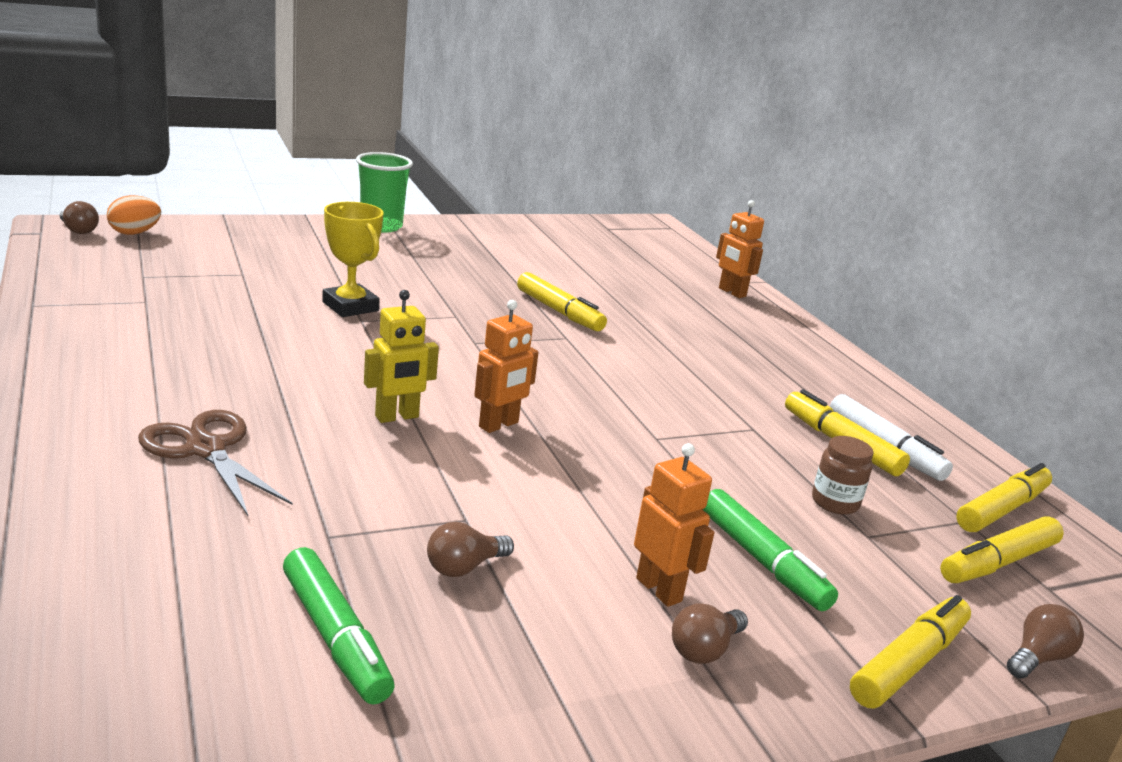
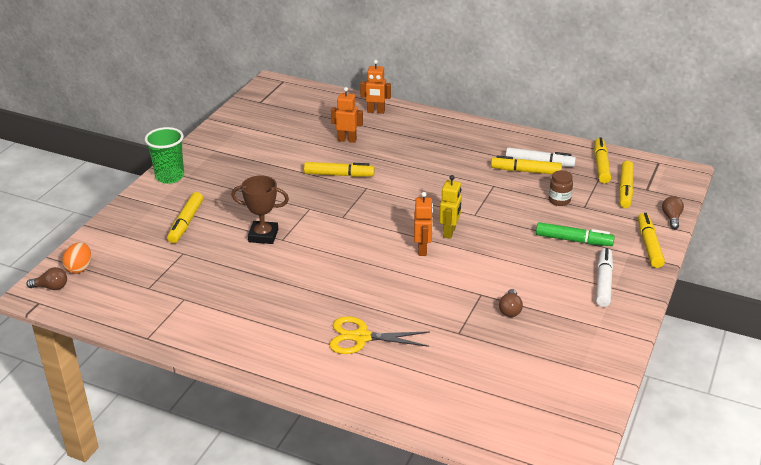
camera: 40 degrees left, 10 degrees up
brown scissors [138,410,293,516] -> yellow scissors [329,316,430,354]
green marker [283,547,395,704] -> none
yellow trophy [322,202,384,317] -> brown trophy [231,176,289,244]
yellow robot [364,290,439,423] -> yellow robot moved to [439,175,462,239]
orange robot [634,443,714,607] -> orange robot moved to [331,87,363,143]
brown light bulb [672,604,748,664] -> white marker [596,248,613,307]
none -> yellow marker [167,192,203,243]

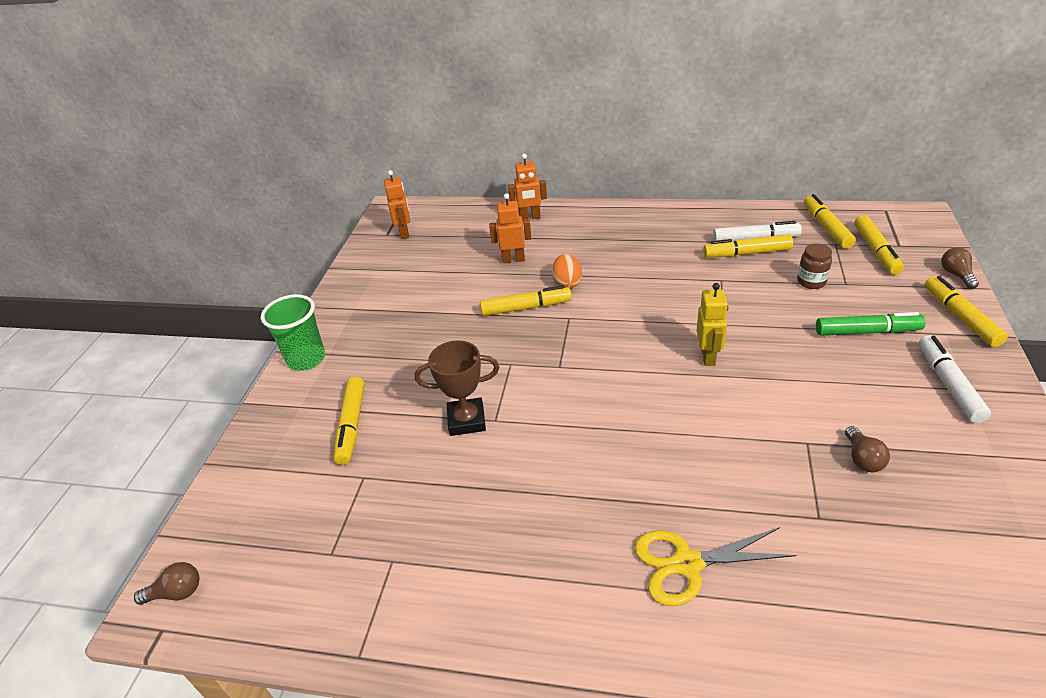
camera: 10 degrees left, 5 degrees up
orange egg [62,242,91,274] -> orange egg moved to [552,254,582,288]
orange robot [414,192,433,256] -> orange robot moved to [384,170,410,239]

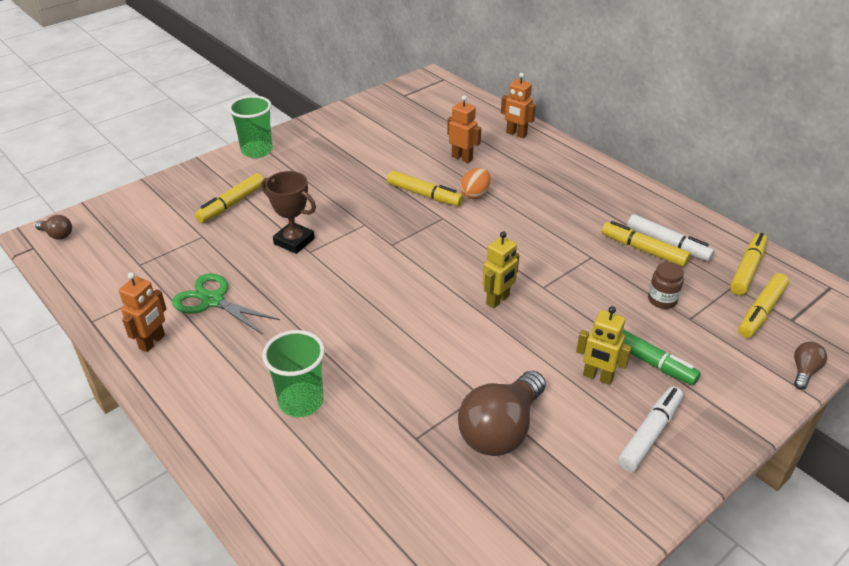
camera: 35 degrees right, 0 degrees up
orange robot [384,170,410,239] -> orange robot moved to [119,272,167,352]
yellow scissors [634,527,796,606] -> green cup [262,330,325,417]
brown light bulb [845,426,890,472] -> brown light bulb [458,371,546,456], size x2.16
yellow marker [925,276,1008,347] -> none
none -> green scissors [172,273,280,335]
none -> yellow robot [576,306,632,385]

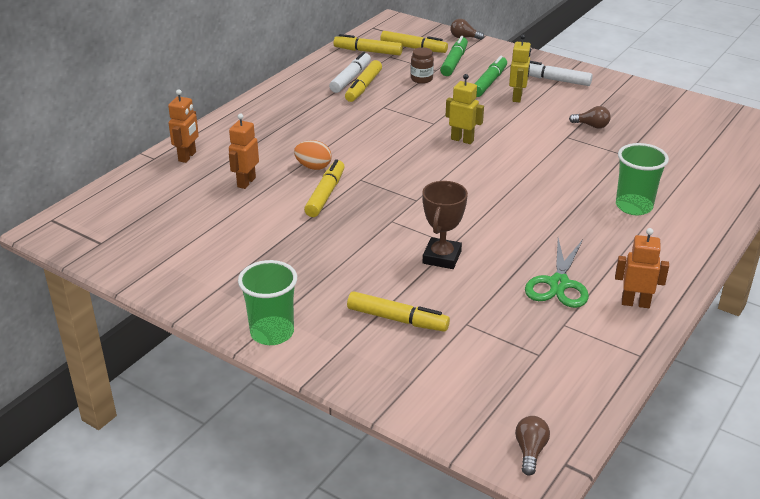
camera: 105 degrees left, 5 degrees down
brown light bulb [458,371,546,456] -> brown light bulb [569,106,611,129], size x0.46
none -> green marker [440,36,468,76]

